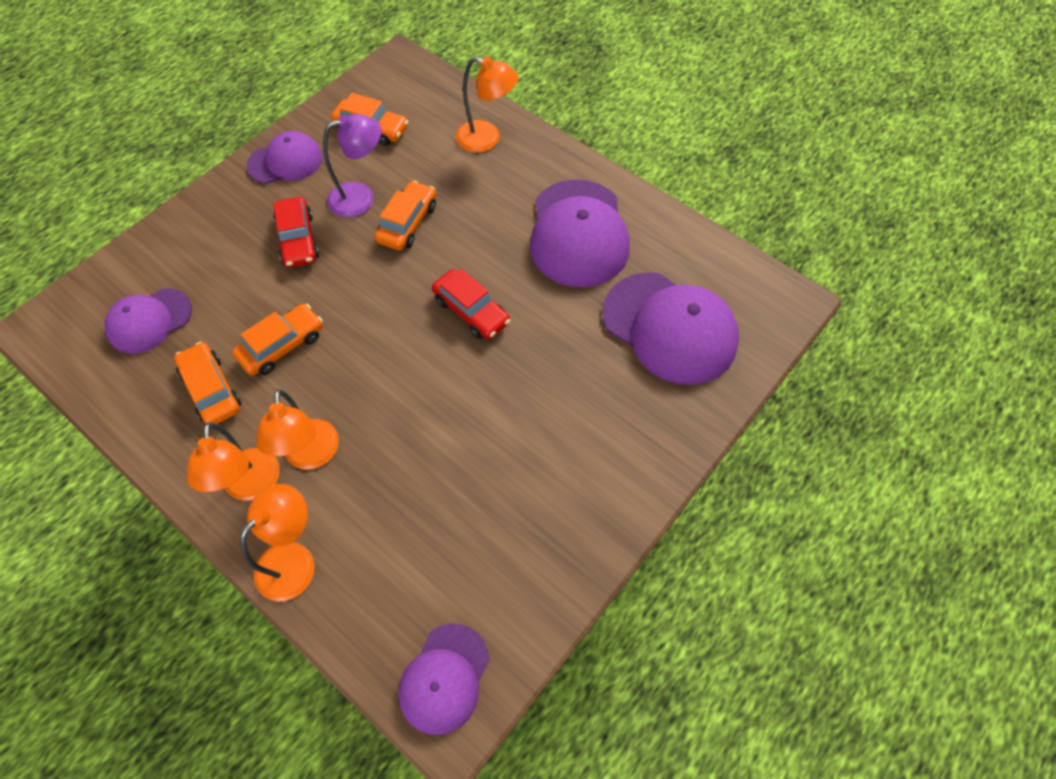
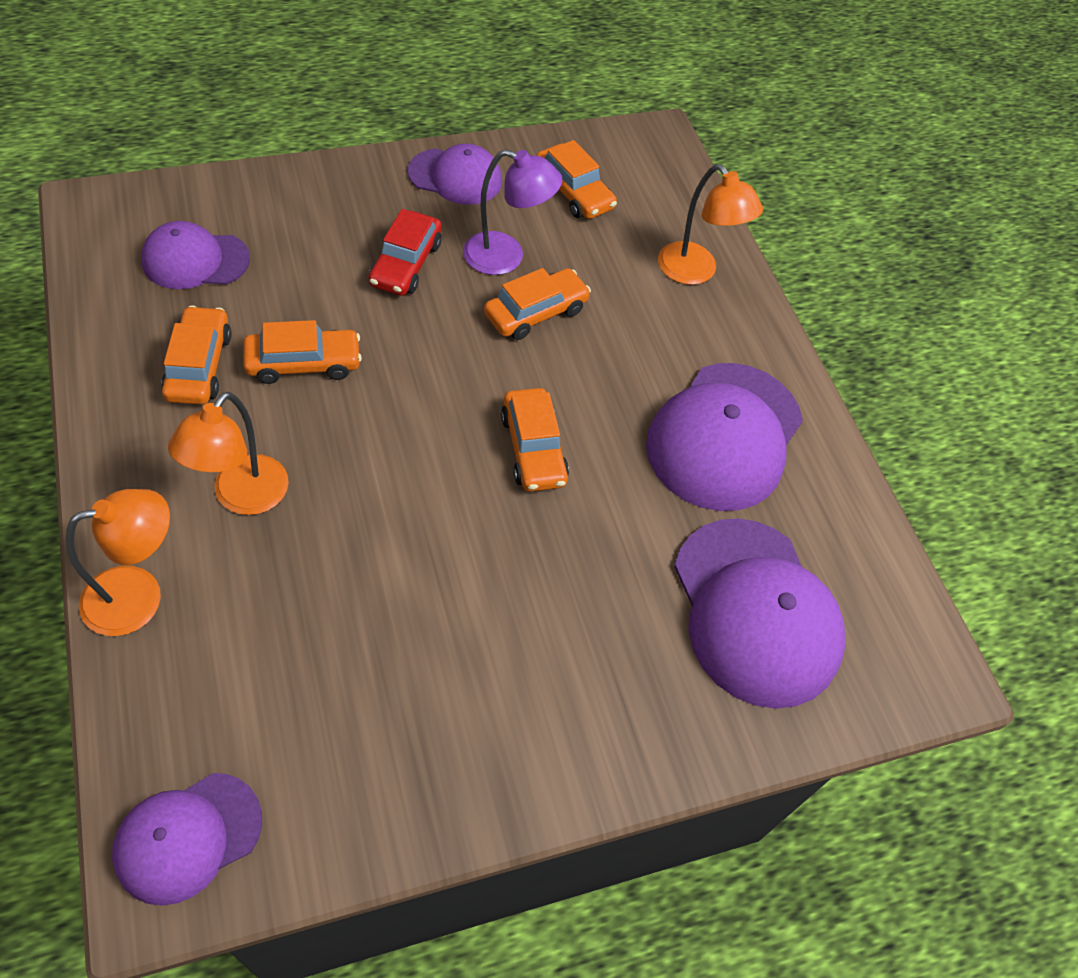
camera: 25 degrees right, 5 degrees down
orange lamp [187,423,280,501] -> none
red car [432,269,510,339] -> orange car [501,388,569,492]

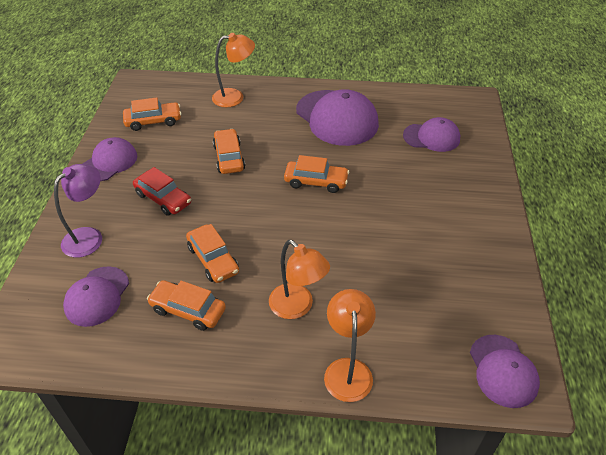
camera: 60 degrees left, 10 degrees down
orange car [243,320,362,384] -> orange car turned 135 degrees clockwise [186,224,239,283]
purple lamp [463,149,563,275] -> purple lamp moved to [54,164,102,258]
purple cap [674,518,846,709] -> purple cap [403,117,460,152], size x0.60

